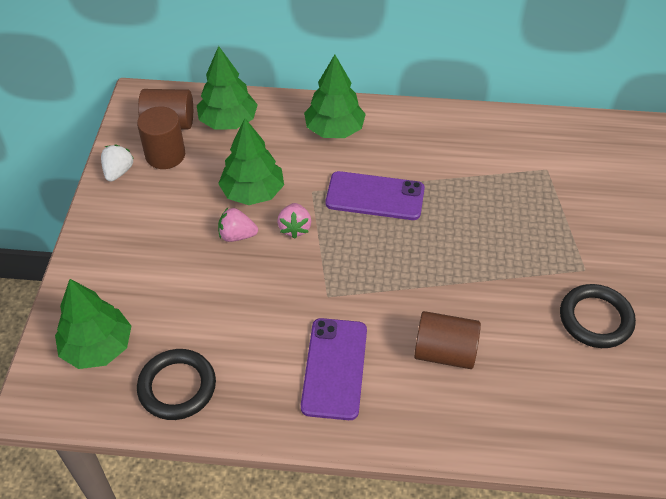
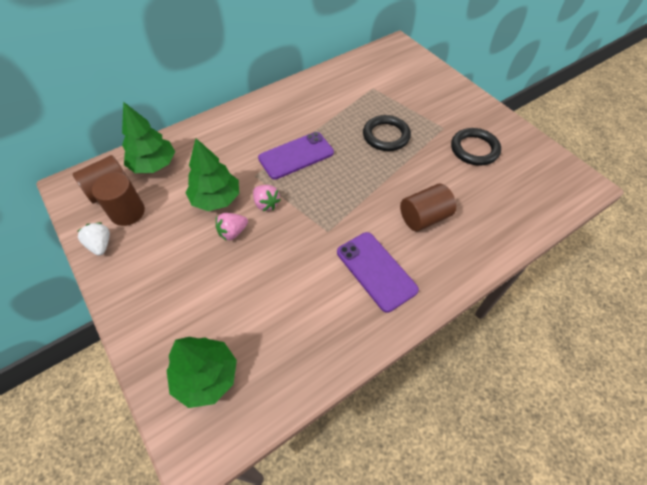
camera: 40 degrees left, 5 degrees up
black ring [137,349,216,420] -> black ring moved to [363,115,411,151]
green tree [304,55,366,138] -> none

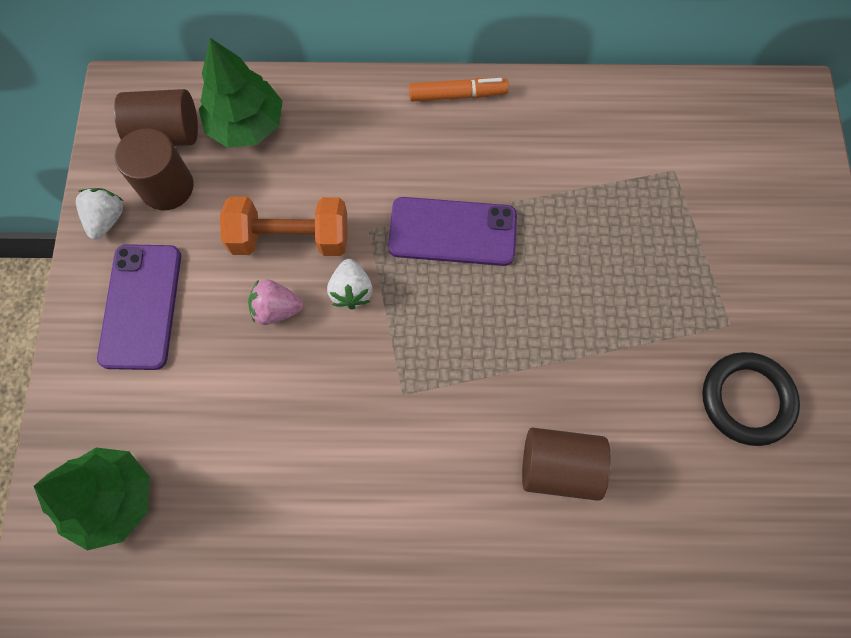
camera: 35 degrees right, 15 degrees up
green tree [186,138,239,211] -> orange dumbbell [220,196,348,256]
pink strawberry [253,185,281,211] -> white strawberry [327,259,373,310]
purple phone [337,232,419,313] -> purple phone moved to [97,244,181,370]
black ring [363,115,411,151] -> none
none -> orange marker [409,78,509,101]

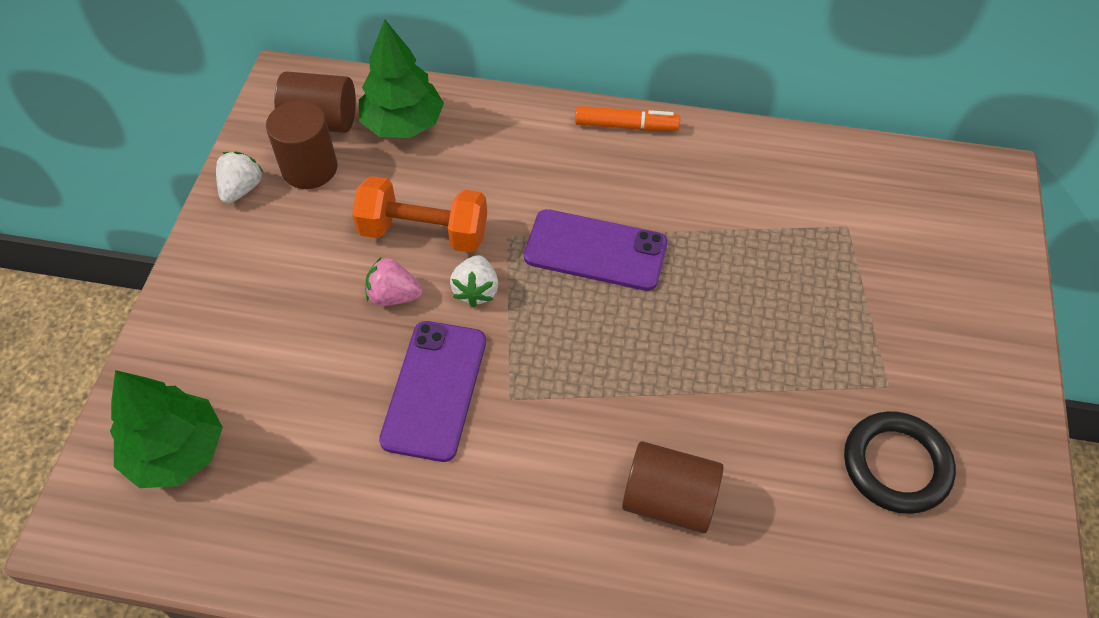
camera: 10 degrees right, 15 degrees down
purple phone [97,244,181,370] -> purple phone moved to [379,321,486,462]

